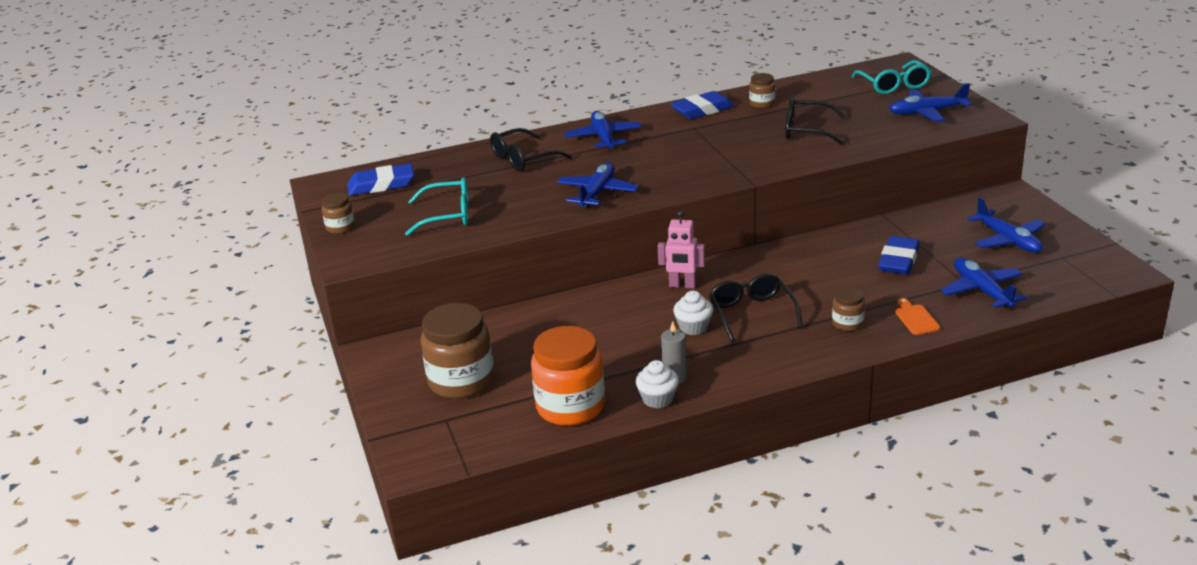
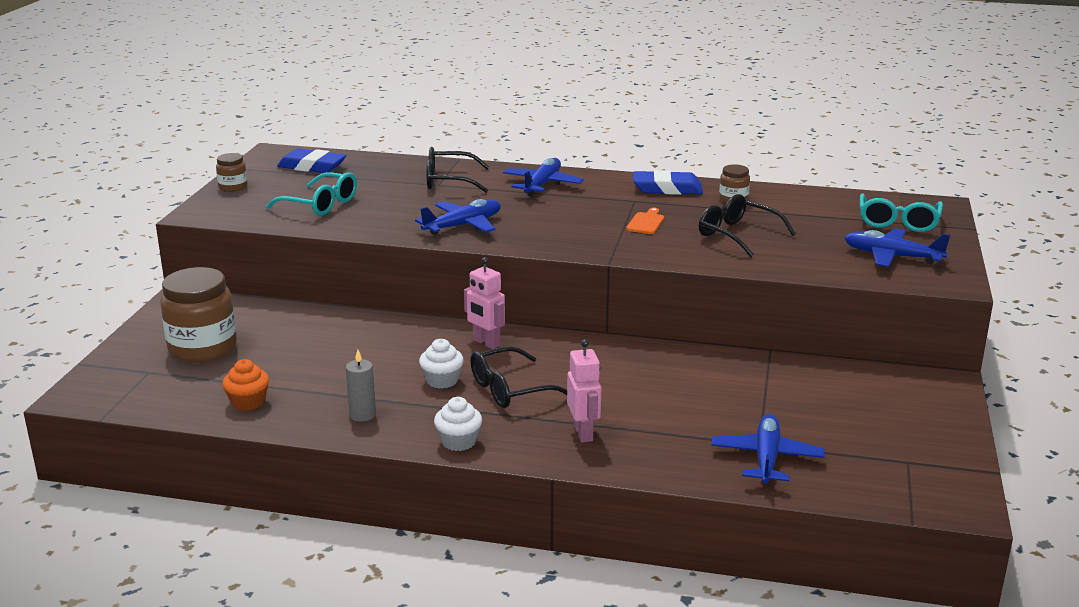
camera: 30 degrees right, 5 degrees down
orange jar [531,326,605,426] -> orange cupcake [222,359,269,411]
white cupcake [636,360,679,409] -> white cupcake moved to [434,397,482,451]
black glasses [709,273,803,342] -> black glasses turned 135 degrees counterclockwise [470,346,567,408]
brown jar [832,287,865,331] -> pink robot [567,339,601,443]
blue eraser [878,236,920,275] -> none
orange cutting board [895,298,940,335] -> orange cutting board moved to [626,208,664,234]
blue plane [967,197,1045,253] -> none

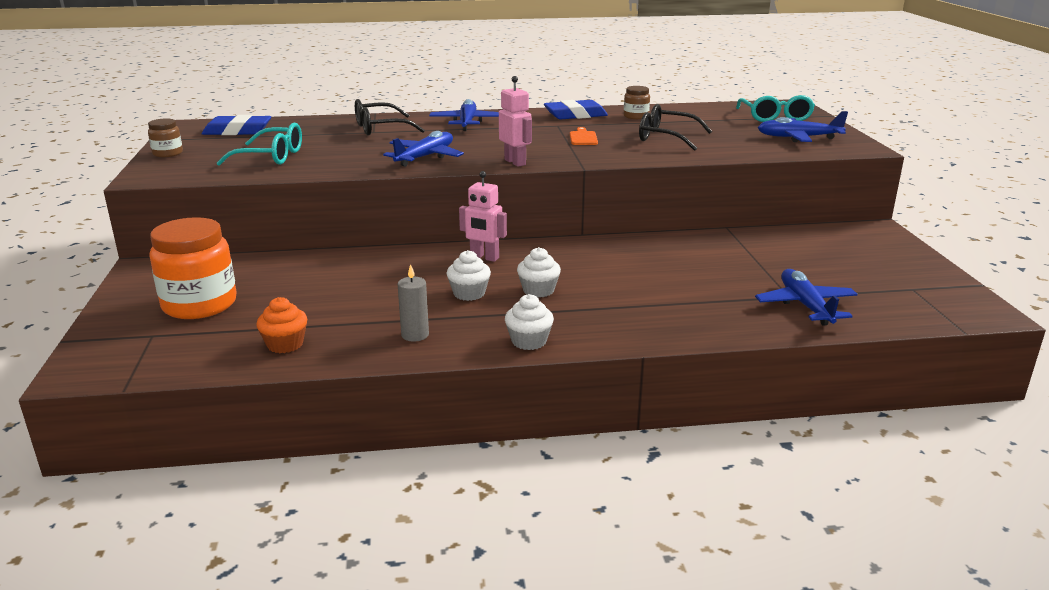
camera: 20 degrees left, 0 degrees up
brown jar [160,267,237,363] -> orange jar [149,217,237,319]
black glasses [470,346,567,408] -> white cupcake [517,247,561,297]
pink robot [567,339,601,443] -> pink robot moved to [499,76,532,167]

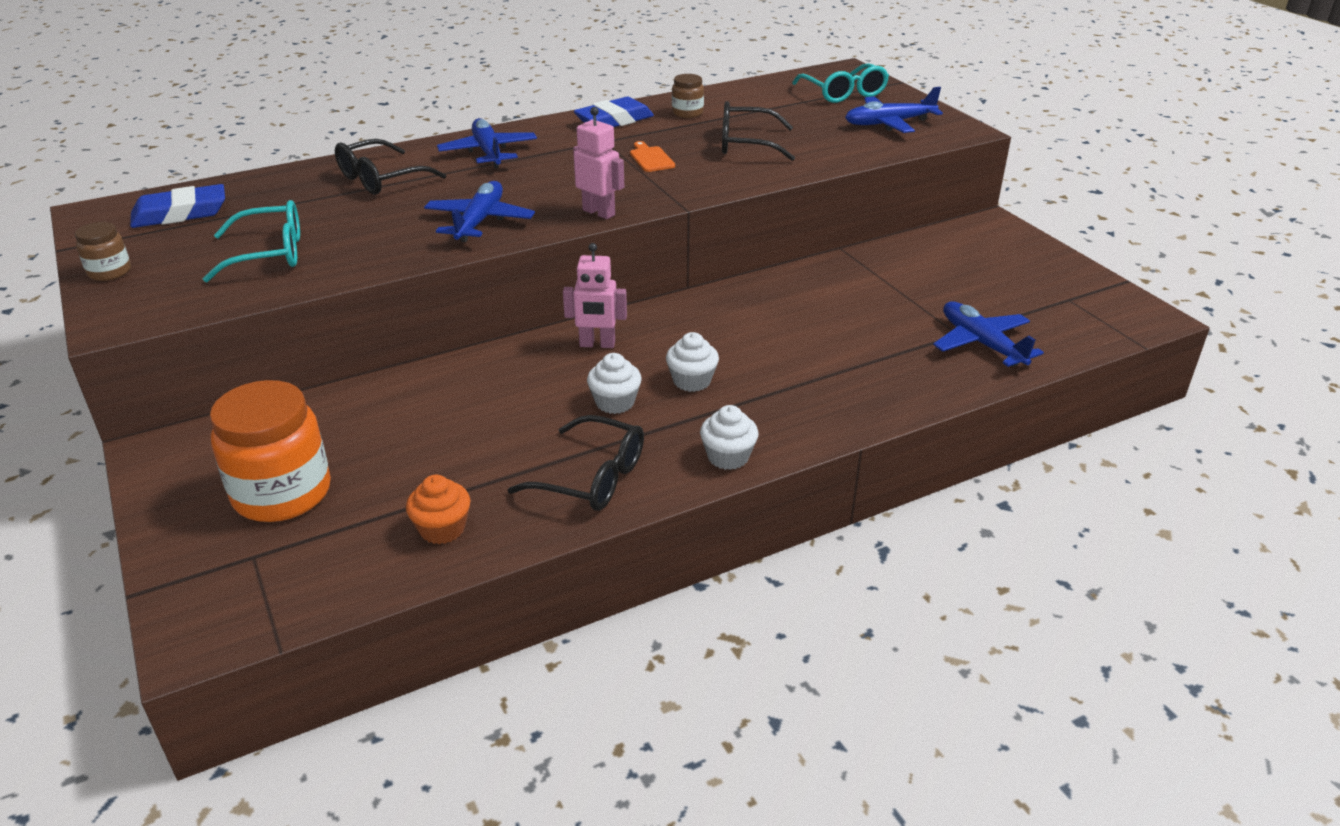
camera: 20 degrees left, 10 degrees up
grey candle [398,264,429,342] -> black glasses [507,415,644,511]

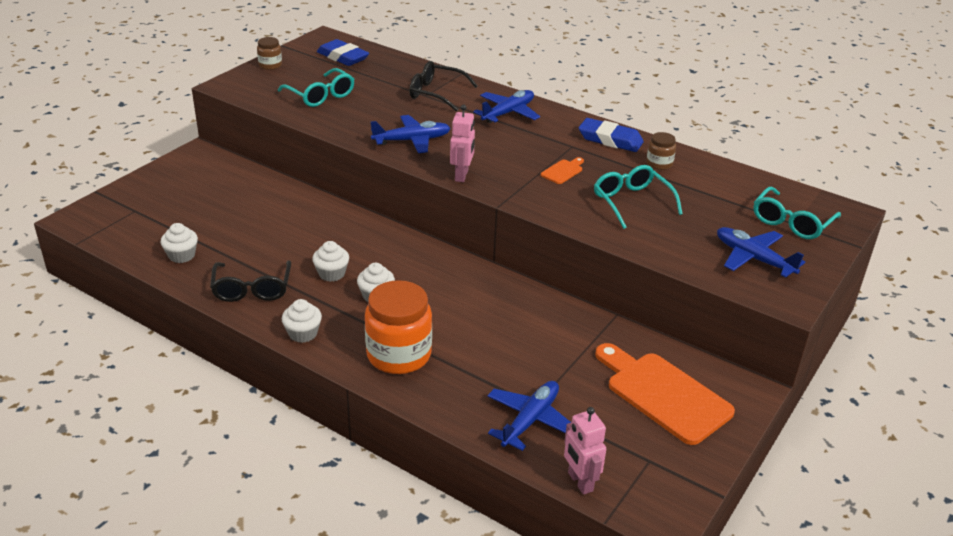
camera: 60 degrees right, 0 degrees up
orange jar [210,380,331,522] -> orange jar moved to [365,280,432,374]
orange cupcake [406,475,470,544] -> white cupcake [161,223,198,263]
pink robot [563,243,627,348] -> pink robot moved to [564,407,606,495]
black glasses [722,101,795,161] -> turquoise glasses [594,165,683,229]
none -> orange cutting board [595,343,735,445]

